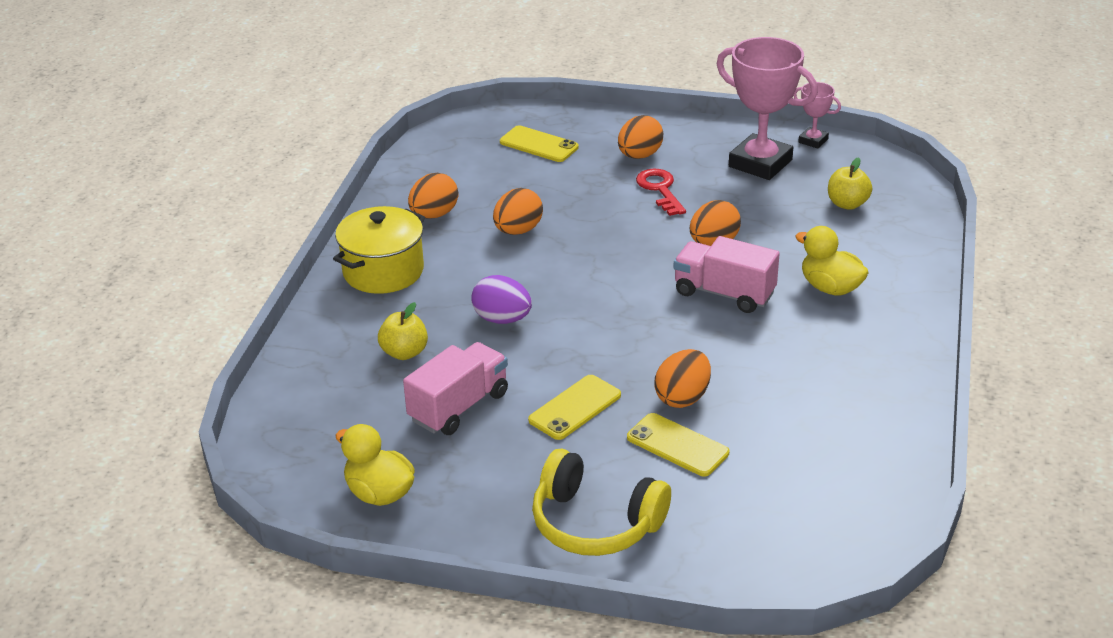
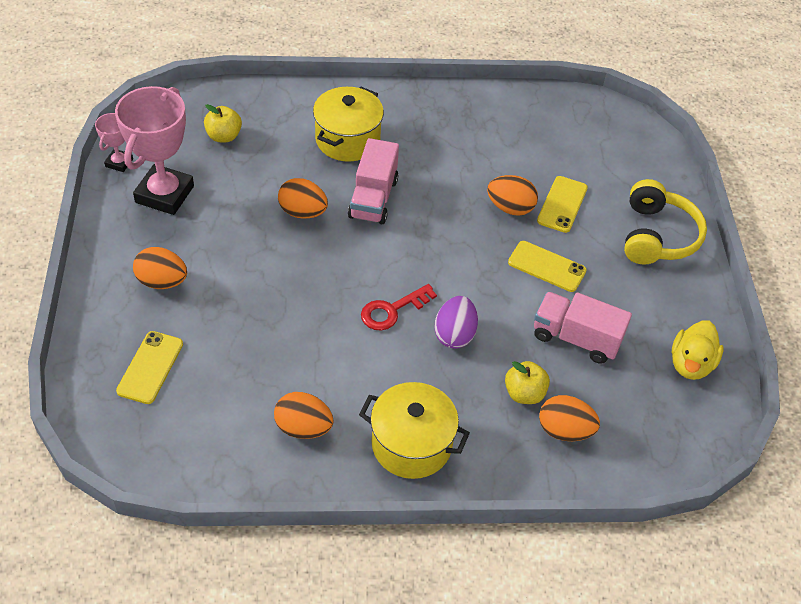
camera: 110 degrees left, 15 degrees up
orange egg [493,188,543,235] -> orange egg moved to [539,395,600,441]
red key [636,169,686,216] -> red key moved to [361,284,437,330]
yellow duck [795,226,869,295] -> yellow pot [313,87,384,162]

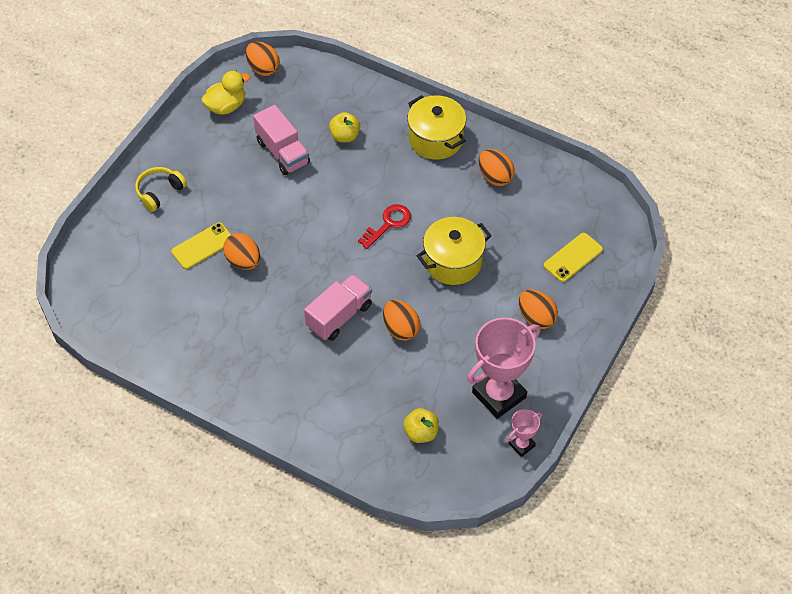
camera: 145 degrees left, 5 degrees up
yellow pot [313,87,384,162] -> yellow pot moved to [416,217,492,285]
red key [361,284,437,330] -> red key turned 45 degrees counterclockwise [358,204,411,249]
purple egg [435,296,478,349] -> none
yellow phone [508,241,587,292] -> none
orange egg [539,395,600,441] -> orange egg moved to [246,41,280,76]
yellow headphones [624,179,707,265] -> yellow headphones [135,167,187,212], size x0.65

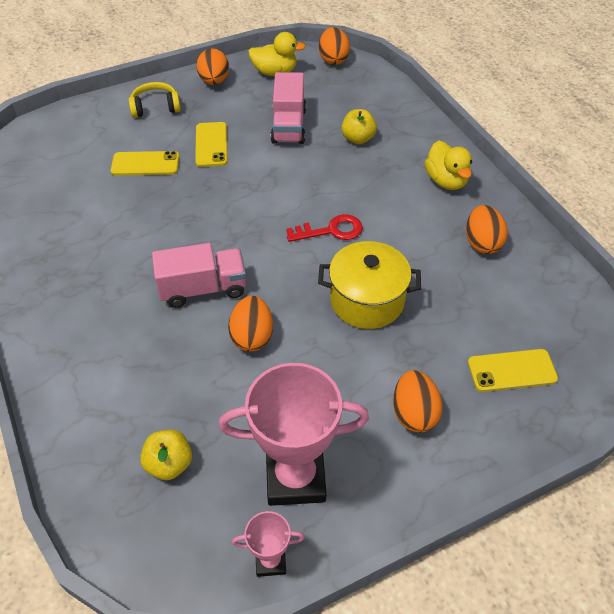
camera: 35 degrees right, 5 degrees down
orange egg [223,233,260,270] -> orange egg moved to [197,48,229,85]
yellow pot [407,95,466,160] -> yellow duck [425,141,472,190]
none -> yellow phone [195,122,228,167]

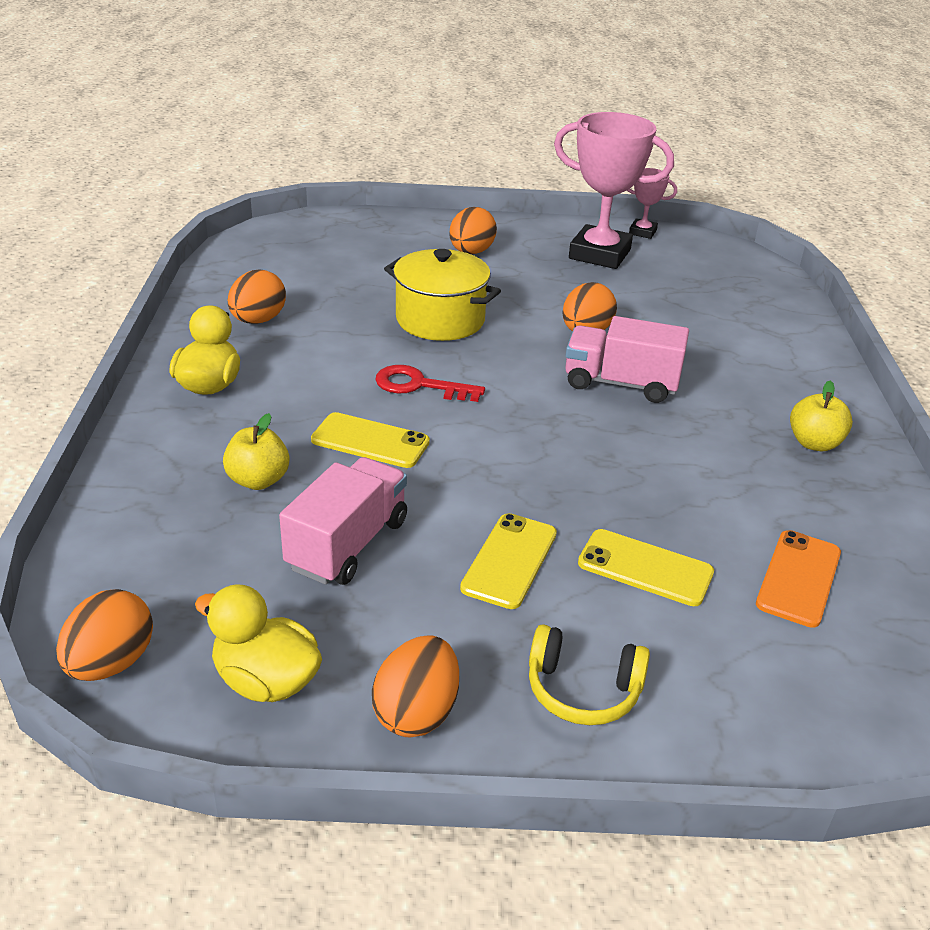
camera: 155 degrees left, 15 degrees down
yellow apple [140,430,192,480] -> yellow apple moved to [790,380,853,451]
yellow phone [468,349,558,392] -> yellow phone moved to [311,412,430,468]
none -> orange phone [756,530,841,628]

